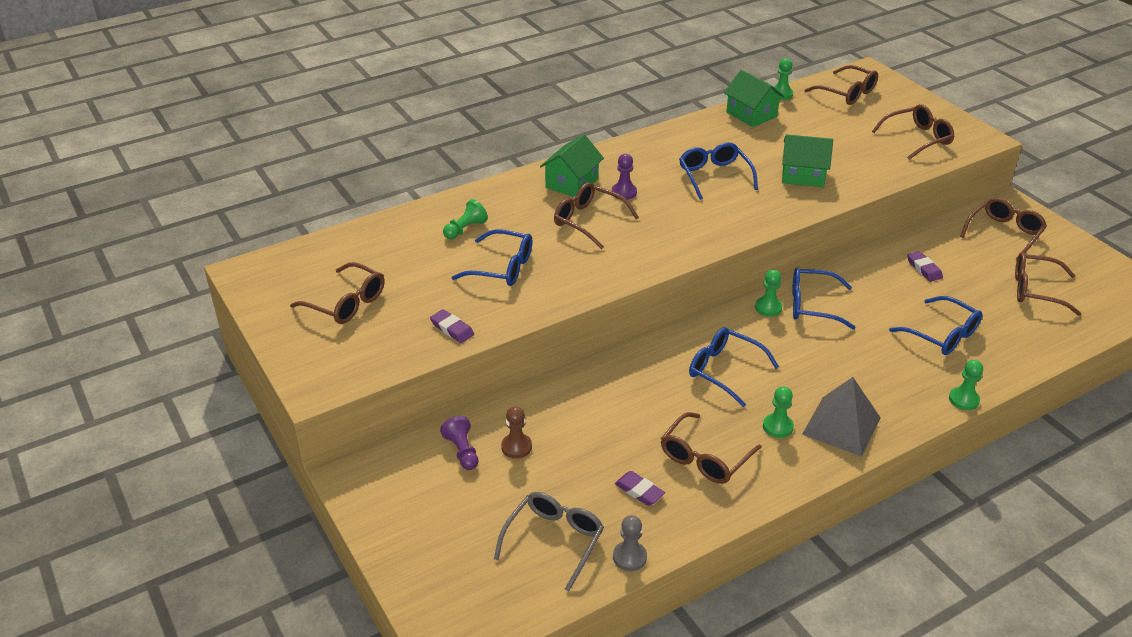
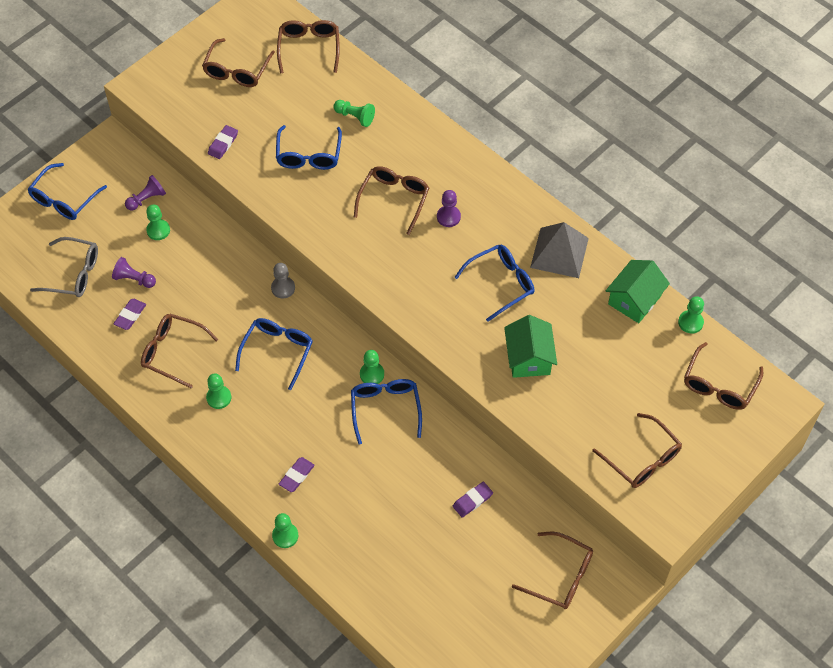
camera: 75 degrees right, 20 degrees up
brown pawn [501,406,532,459] -> green pawn [146,205,170,240]
green house [540,134,604,197] -> none
grey pawn [613,515,647,571] -> grey pawn moved to [271,263,295,298]
grey pyramid [803,377,881,457] -> grey pyramid moved to [530,222,589,278]
blue glasses [889,296,982,355] -> blue glasses moved to [27,163,107,220]
brown glasses [1015,252,1081,316] -> brown glasses moved to [277,20,340,74]
none -> purple pawn [112,257,156,288]
none -> purple eraser [279,457,315,492]

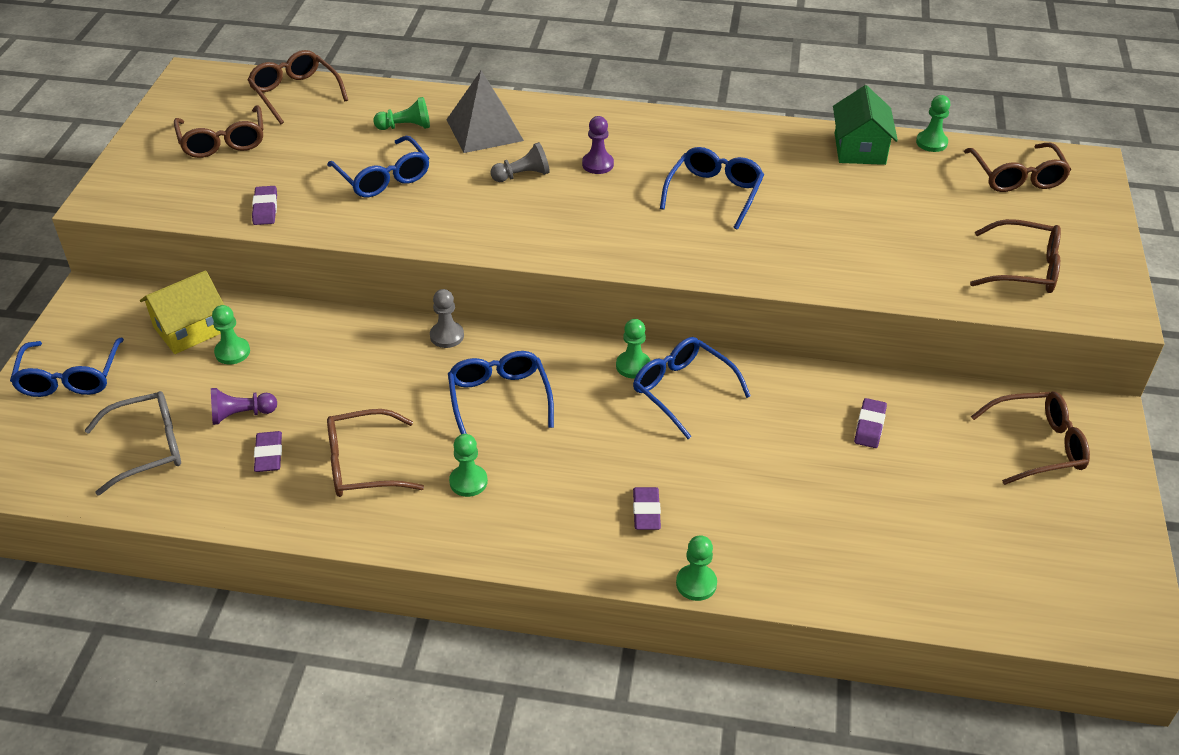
camera: 35 degrees left, 15 degrees down
purple pawn [125,175,166,211] -> yellow house [140,270,224,354]
brown glasses [354,166,429,235] -> grey pawn [490,142,550,182]
green house [504,315,557,378] -> none
grey pyramid [530,222,589,278] -> grey pyramid moved to [446,71,524,153]

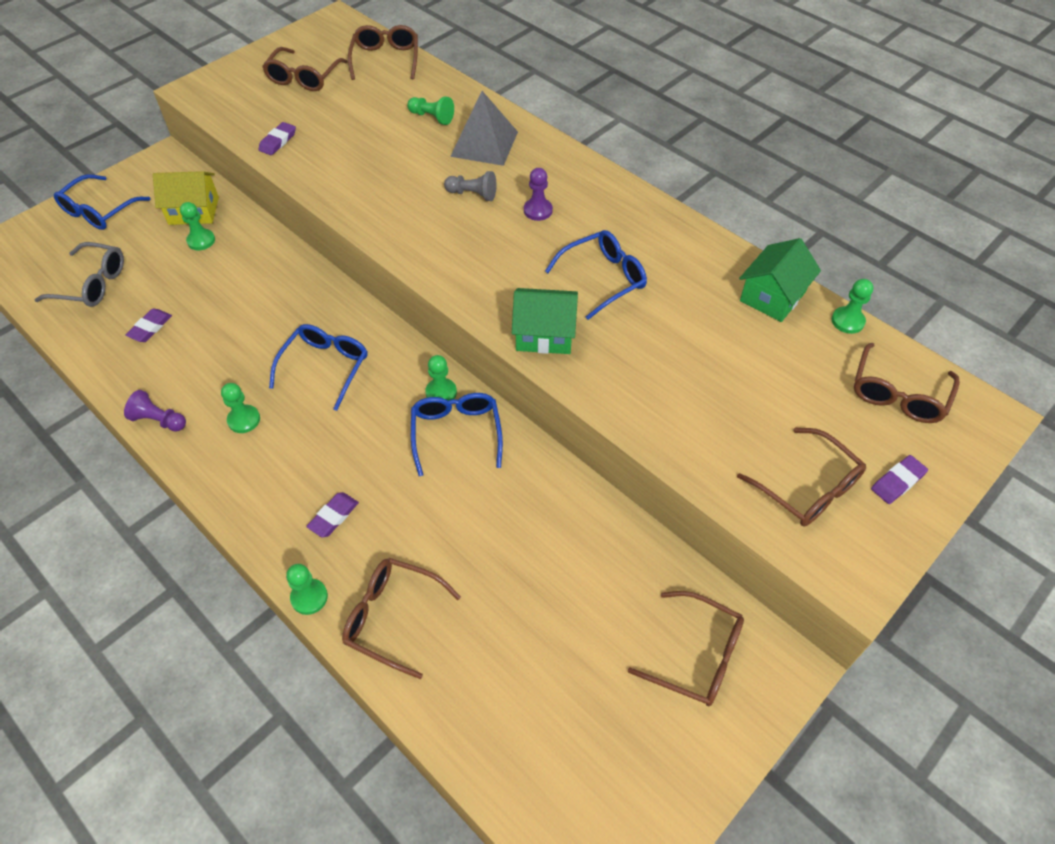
camera: 35 degrees right, 10 degrees up
purple pawn [211,388,277,425] -> purple pawn moved to [124,390,186,432]
blue glasses [327,136,429,198] -> none
brown glasses [327,409,424,497] -> brown glasses moved to [342,558,461,679]
grey pawn [430,289,464,348] -> none
purple eraser [854,398,887,448] -> purple eraser moved to [871,455,928,504]
none -> green house [512,288,578,354]

